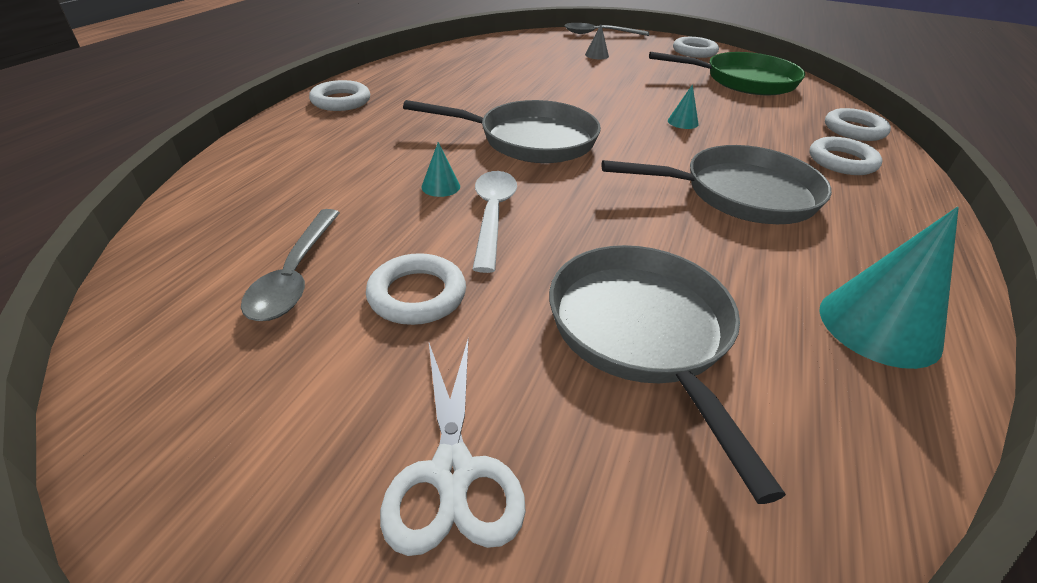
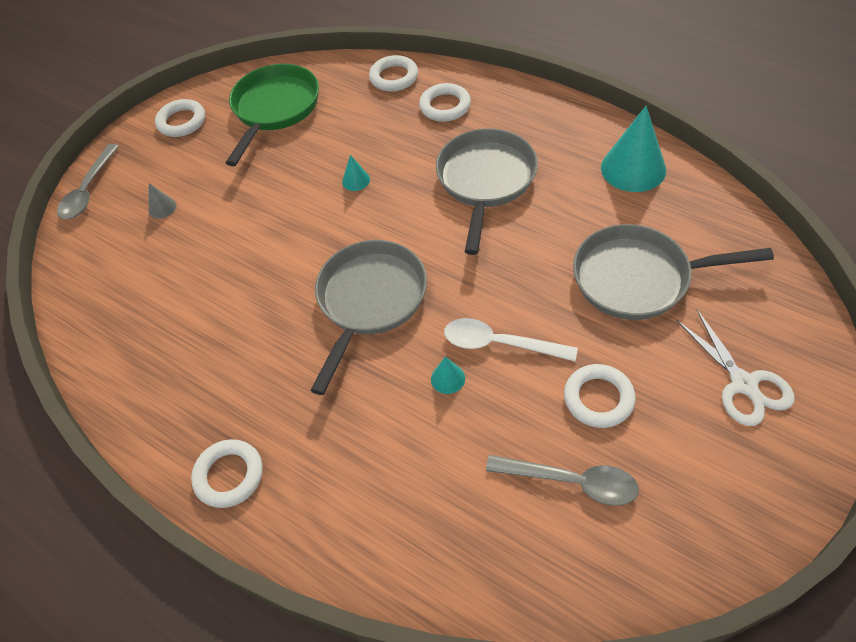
camera: 70 degrees left, 15 degrees up
white scissors [380,340,526,556] -> white scissors turned 60 degrees clockwise [676,310,794,426]

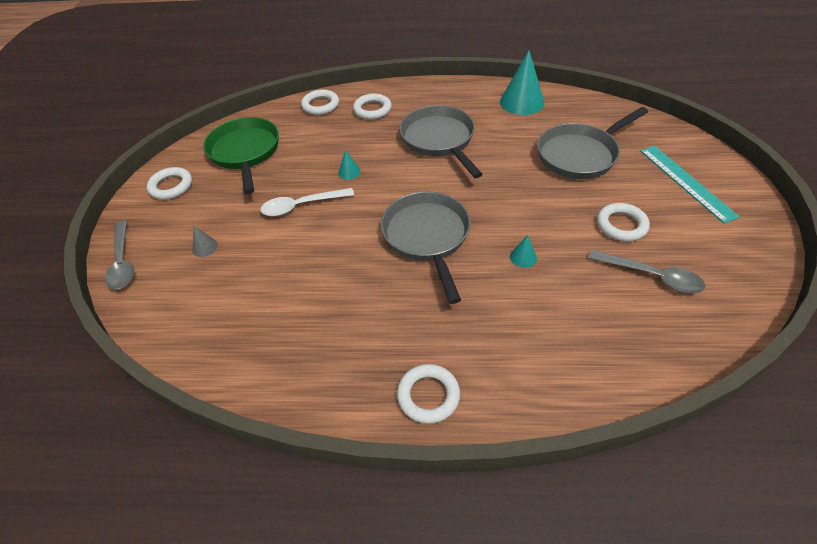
camera: 35 degrees left, 5 degrees down
white spoon [444,318,578,361] -> white spoon moved to [260,188,354,216]
grey spoon [486,455,639,506] -> grey spoon turned 45 degrees clockwise [588,250,705,293]
white scissors [676,310,794,426] -> turquoise ruler [640,146,740,224]

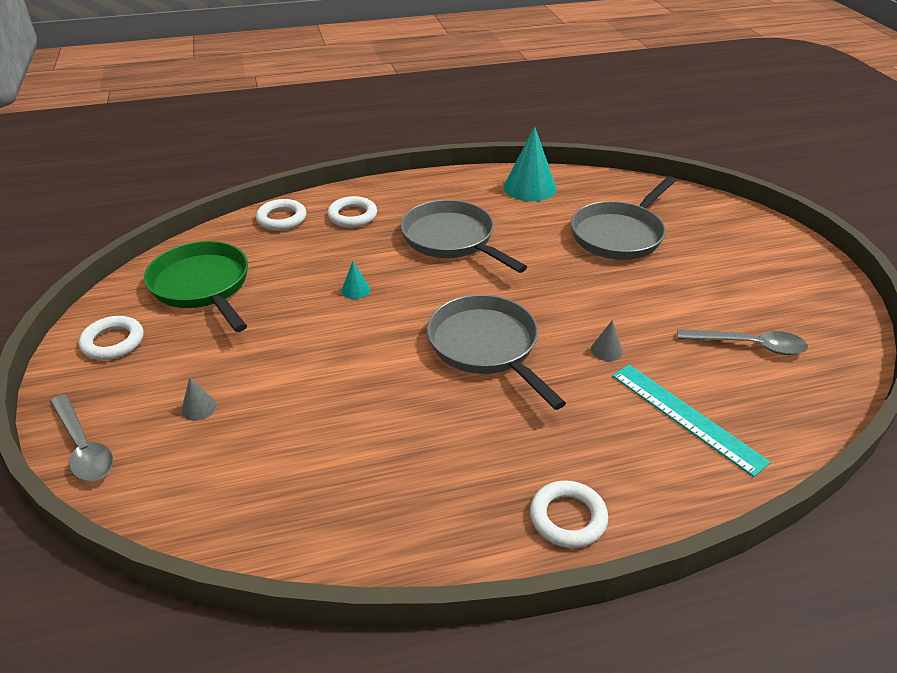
camera: 20 degrees left, 10 degrees down
white spoon [260,188,354,216] -> none
turquoise cone [510,235,537,268] -> grey cone [591,320,623,361]
white ring [597,203,650,242] -> none
turquoise ruler [640,146,740,224] -> turquoise ruler moved to [612,364,771,477]

